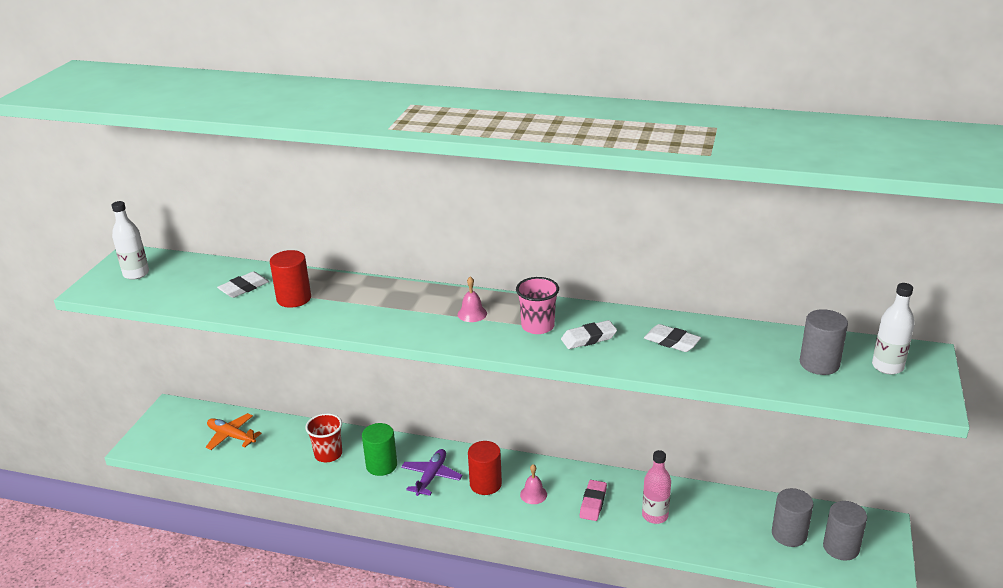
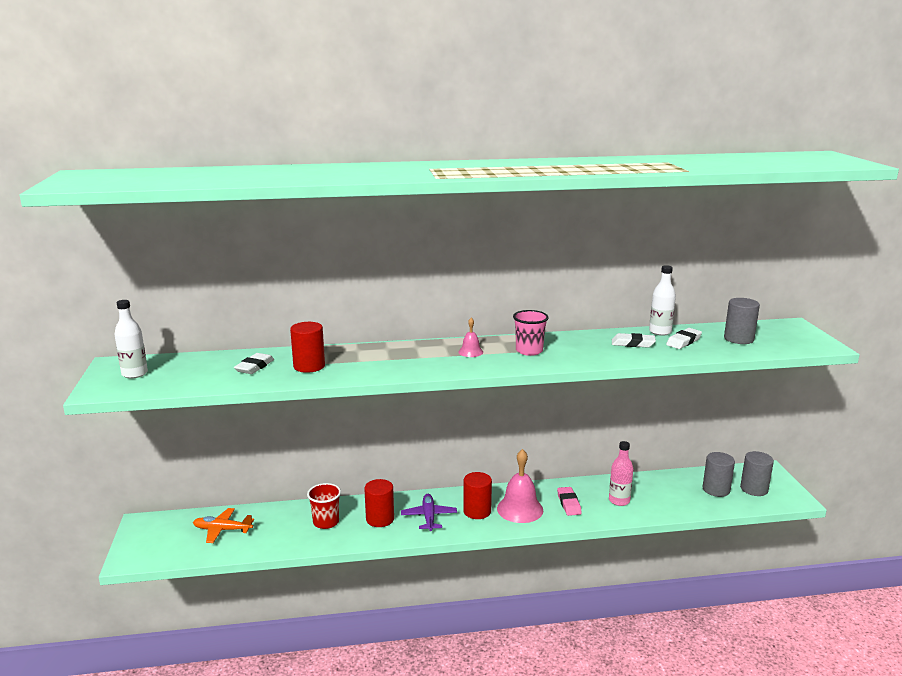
camera: 25 degrees left, 10 degrees down
green cylinder [362,423,397,476] -> red cylinder [364,479,394,527]
pink bell [520,464,547,504] -> pink bell [497,449,543,523], size x2.01
white eraser [561,320,617,349] -> white eraser moved to [666,328,702,349]
white bottle [872,283,915,375] -> white bottle moved to [649,265,676,336]

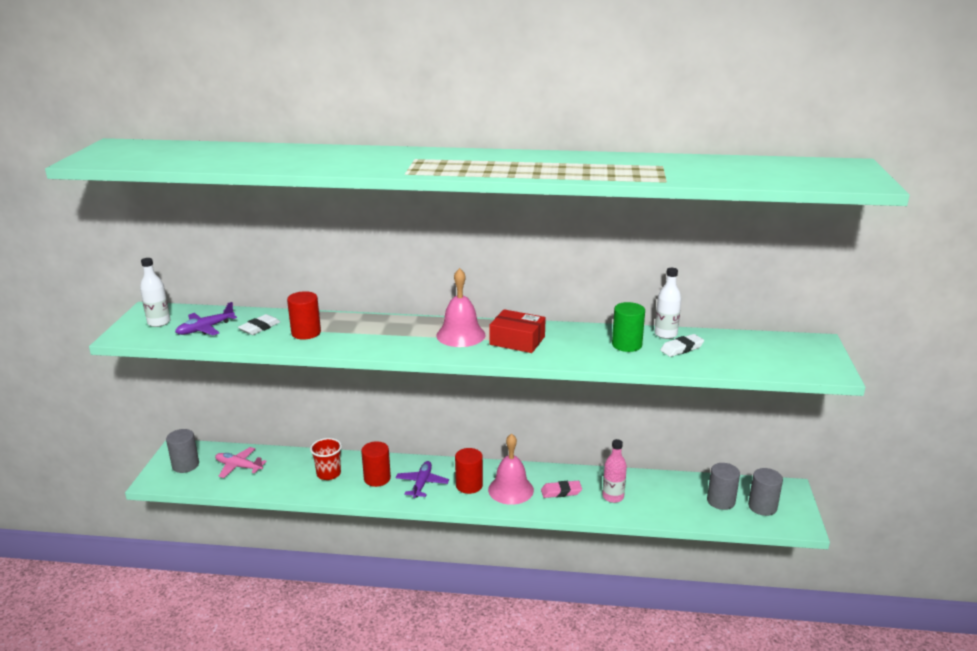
camera: 15 degrees right, 5 degrees up
orange plane [193,508,254,543] -> pink plane [215,447,267,478]
pink bell [458,318,483,357] -> pink bell [436,268,485,347], size x2.01
pink cup [513,310,549,356] -> red box [489,309,546,353]
pink eraser [557,487,582,516] -> pink eraser turned 75 degrees clockwise [541,481,582,498]
white eraser [612,333,656,347] -> green cylinder [612,302,645,352]
grey cylinder [724,298,760,344] -> grey cylinder moved to [166,429,199,473]
none -> purple plane [175,302,237,335]

